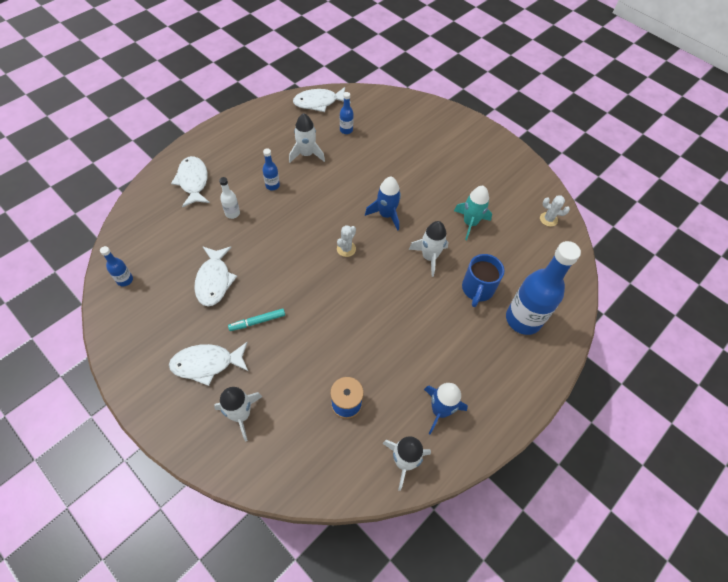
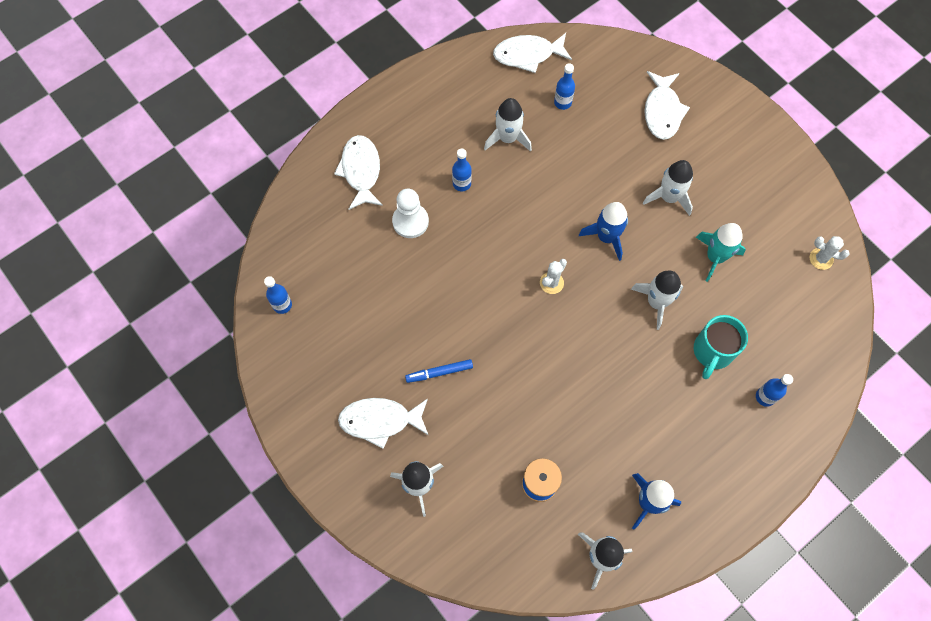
camera: 10 degrees right, 10 degrees up
white fish [194,246,237,307] -> white fish moved to [644,71,690,140]
white bottle [219,177,240,219] -> white pawn [392,189,429,238]
turquoise marker [228,308,285,331] -> blue marker [405,359,473,383]
blue mug [462,254,504,307] -> turquoise mug [694,315,748,379]
blue bottle [506,241,581,335] -> blue bottle [756,374,793,407], size x0.44
none -> white rocket [643,160,693,216]

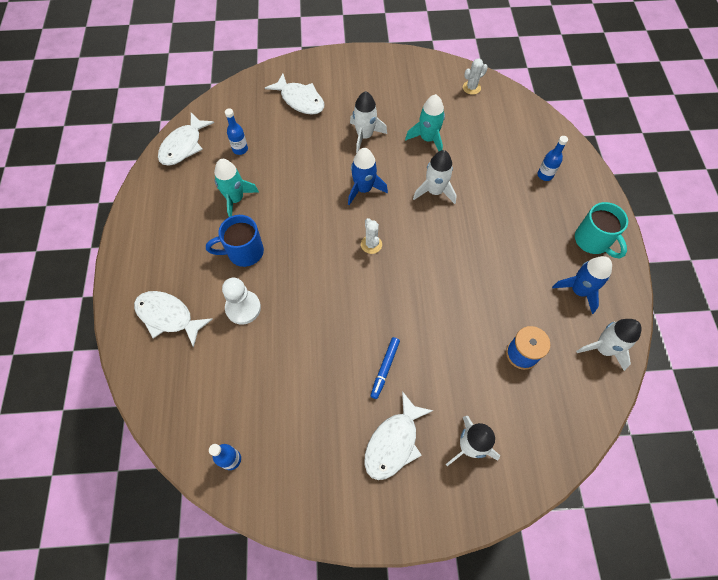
camera: 55 degrees left, 5 degrees down
blue bottle [452,148,472,191] -> blue mug [206,215,264,267]
white rocket [484,98,532,152] -> turquoise rocket [214,159,259,217]
turquoise mug [694,315,748,379] -> turquoise mug moved to [575,202,628,259]

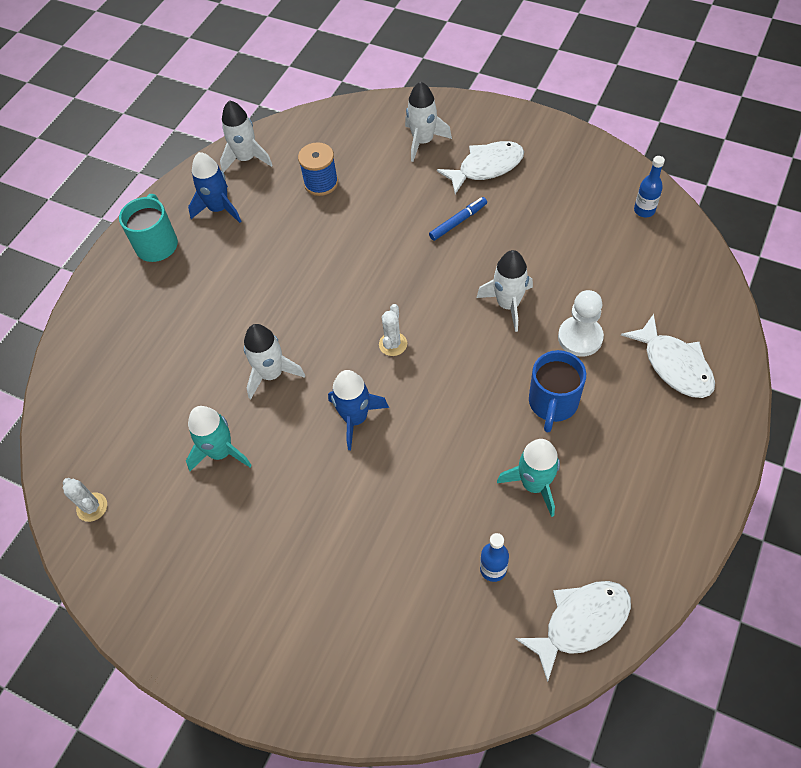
camera: 145 degrees left, 5 degrees down
blue mug [206,215,264,267] -> blue mug turned 90 degrees clockwise [529,350,586,433]
white fish [265,73,324,115] -> none
white rocket [350,91,387,153] -> white rocket moved to [476,250,533,332]
white cactus [463,59,488,95] -> white cactus turned 45 degrees clockwise [63,478,107,522]
blue bottle [538,136,568,181] -> none

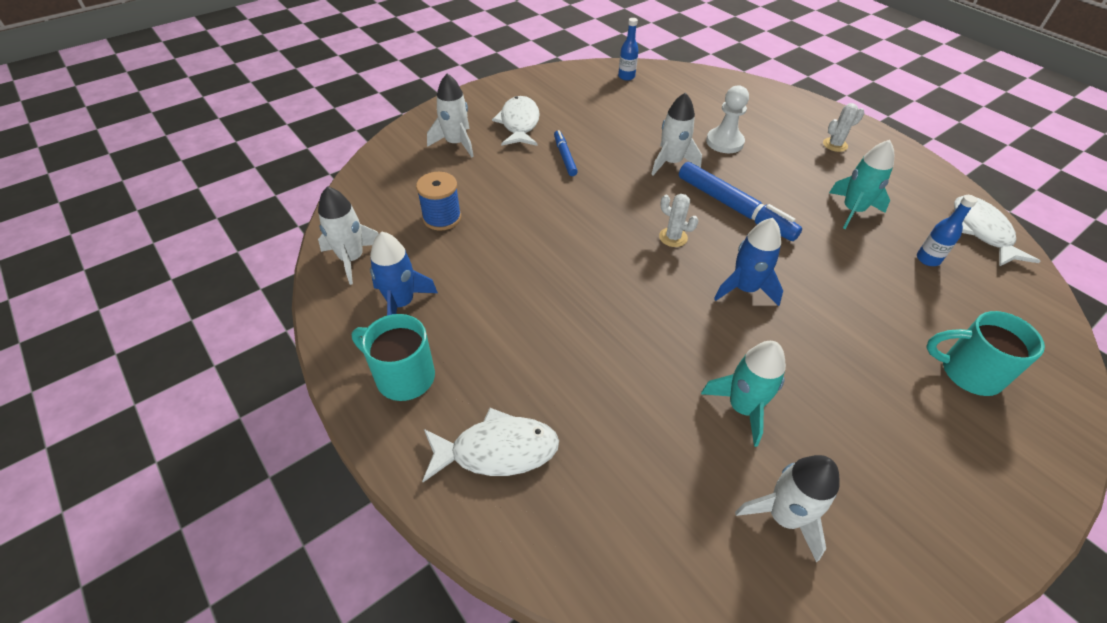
camera: 70 degrees left, 10 degrees down
white cactus [63,478,107,522] -> white cactus moved to [823,103,864,152]
white rocket [244,324,305,399] -> white rocket moved to [735,455,839,562]
blue mug [529,350,586,433] -> none
white fish [621,314,715,398] -> white fish moved to [422,408,559,482]
none -> blue marker [679,162,802,241]
none -> turquoise mug [926,311,1045,396]

